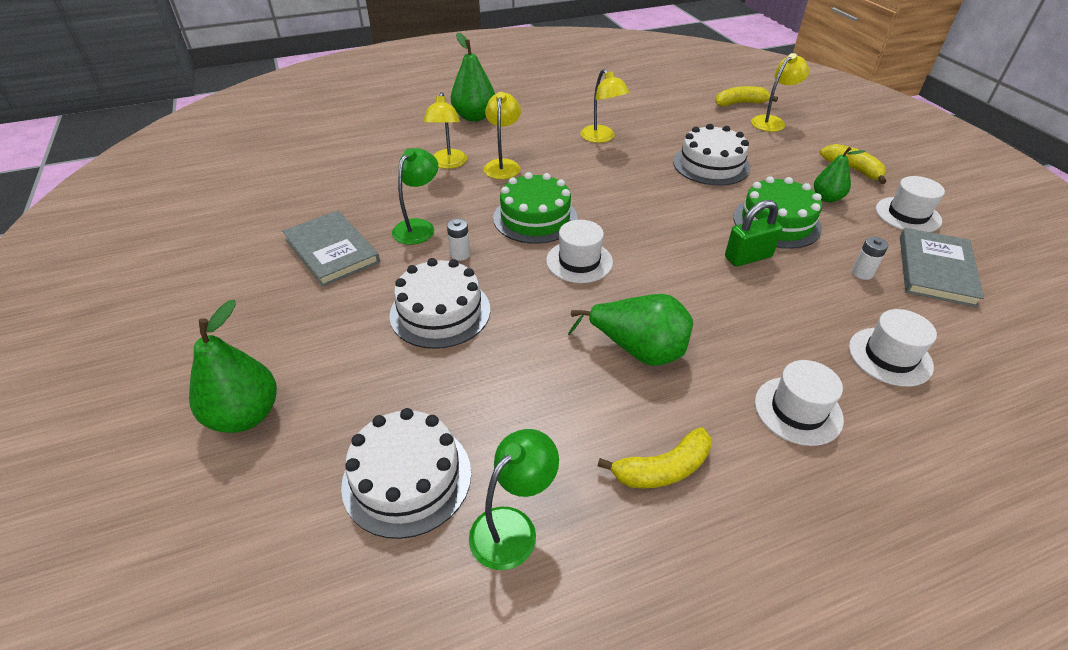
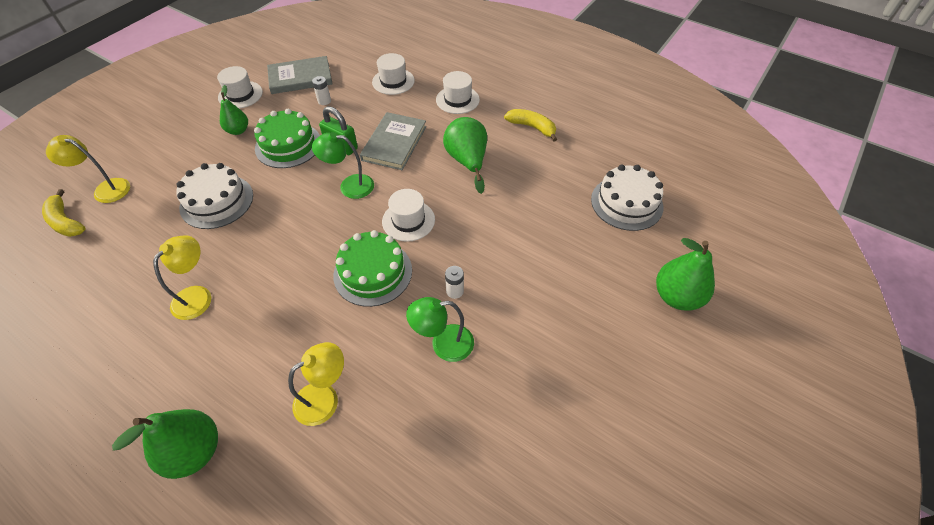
camera: 125 degrees left, 10 degrees up
grey book [282,210,380,287] -> grey book moved to [360,112,426,170]
white cake [389,258,490,349] -> none
green lamp [469,429,559,570] -> green lamp moved to [312,132,374,199]
yellow lamp [484,92,521,179] -> none
yellow banana [819,144,887,184] -> none

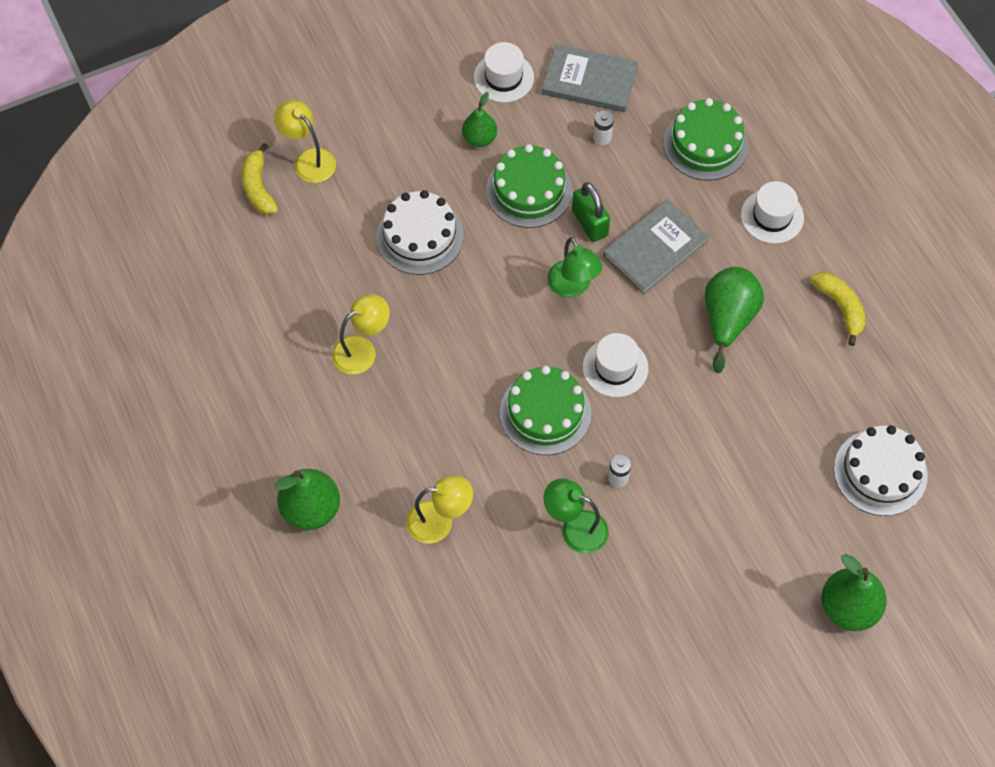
camera: 30 degrees right, 10 degrees up
green lamp [312,132,374,199] -> green lamp turned 150 degrees counterclockwise [548,237,602,298]
white hat [372,53,415,95] -> green cake [664,98,749,181]

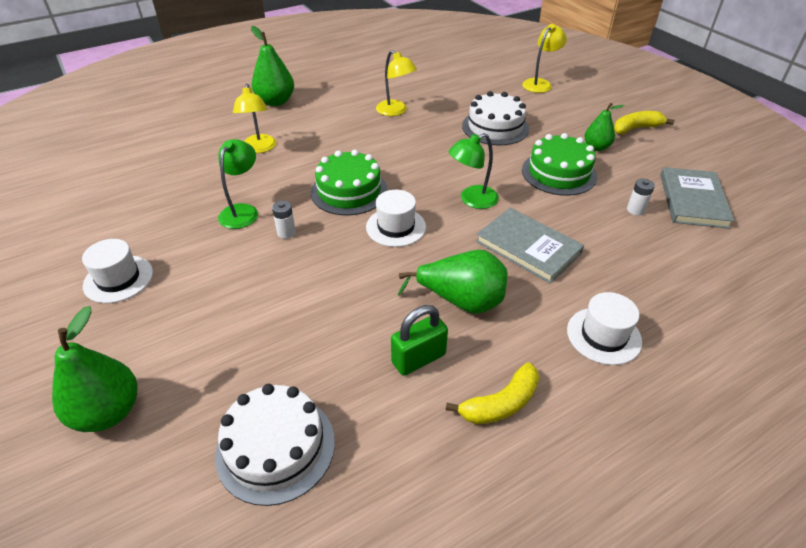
camera: 85 degrees right, 20 degrees down
yellow banana [241,143,278,215] -> yellow banana moved to [614,111,675,134]
white hat [474,42,534,103] -> white hat moved to [82,239,153,303]
green padlock [572,182,610,242] -> green padlock moved to [391,305,448,376]
green cake [664,98,749,181] -> none

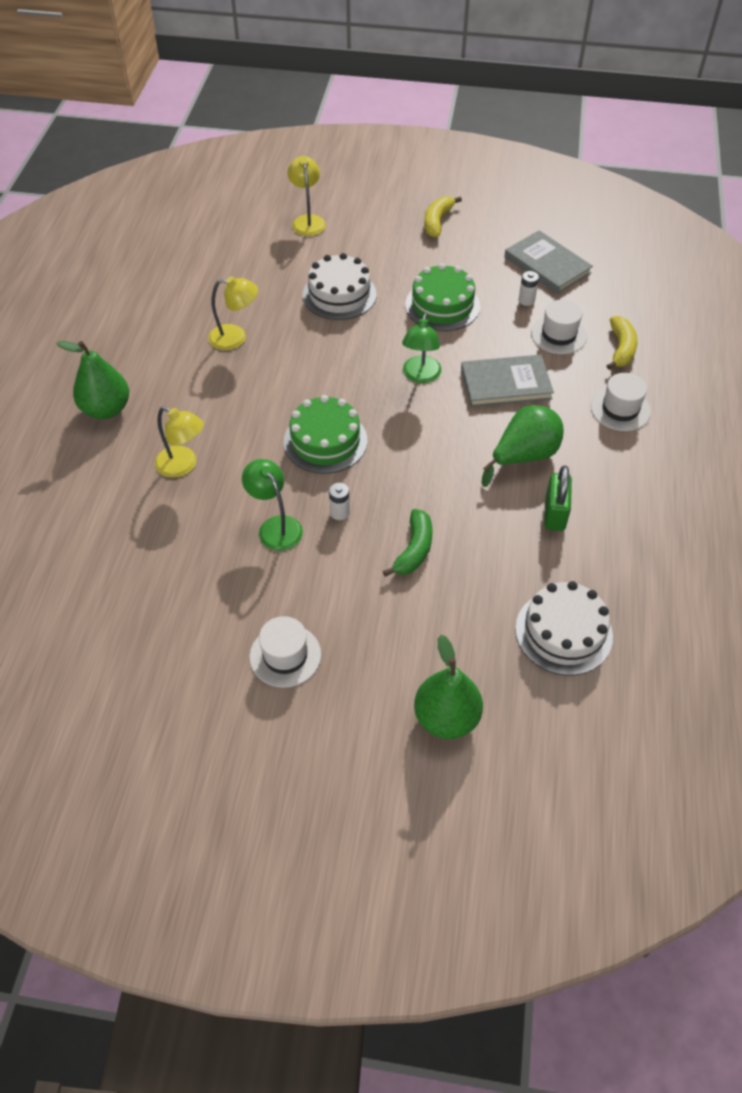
camera: 50 degrees left, 10 degrees up
white hat [366,190,426,247] -> white hat moved to [531,300,587,354]
yellow banana [446,362,539,424] -> yellow banana moved to [606,316,638,370]
green pear [584,103,624,151] -> none
none -> green banana [383,509,433,577]

